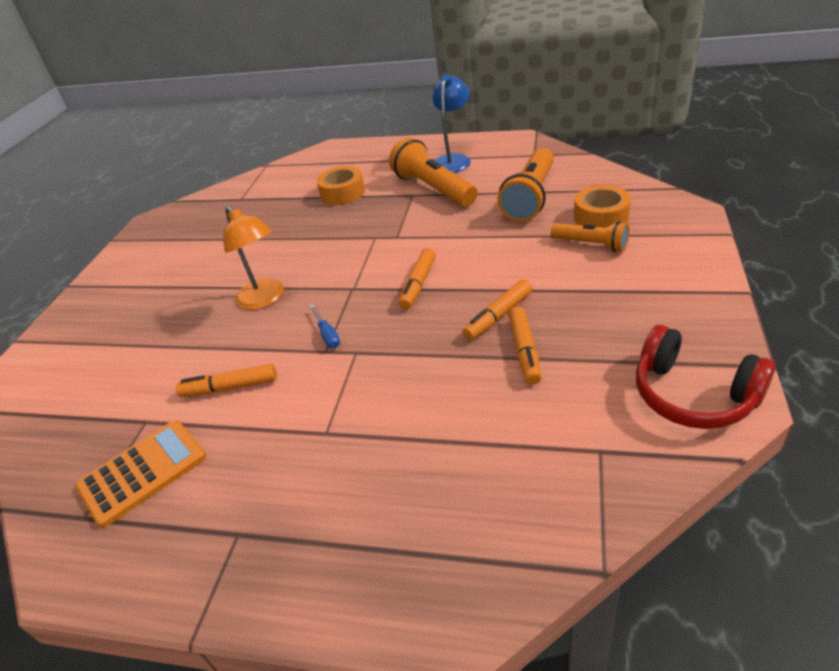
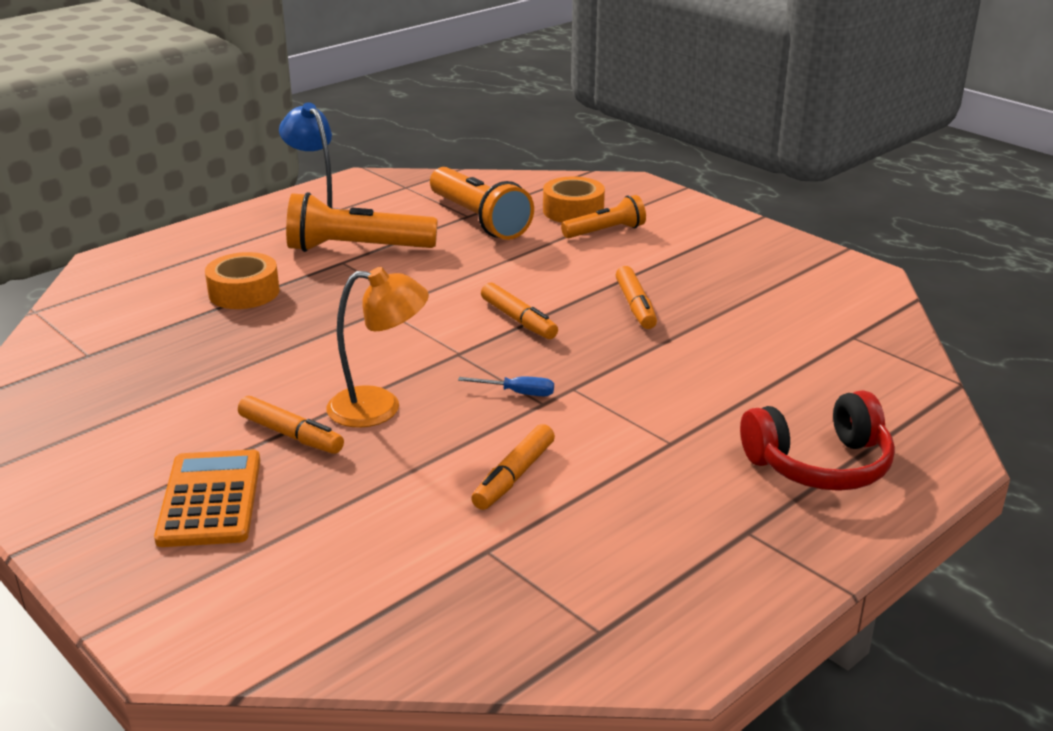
camera: 60 degrees left, 10 degrees down
orange calculator [75,420,206,528] -> orange calculator moved to [154,450,260,547]
orange marker [508,307,542,384] -> orange marker moved to [238,396,344,454]
red headphones [636,325,776,429] -> red headphones moved to [740,390,895,491]

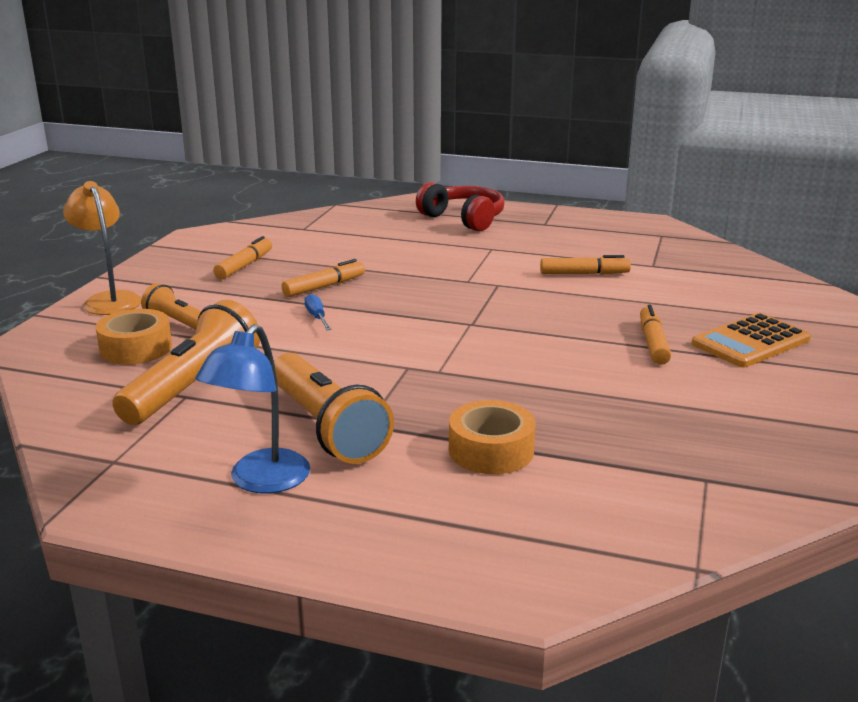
camera: 120 degrees left, 5 degrees down
orange lamp [326,267,429,428] -> orange lamp moved to [63,181,142,315]
blue screwdriver [458,376,554,396] -> blue screwdriver moved to [305,294,331,330]
orange marker [481,283,558,339] -> orange marker moved to [213,236,272,279]

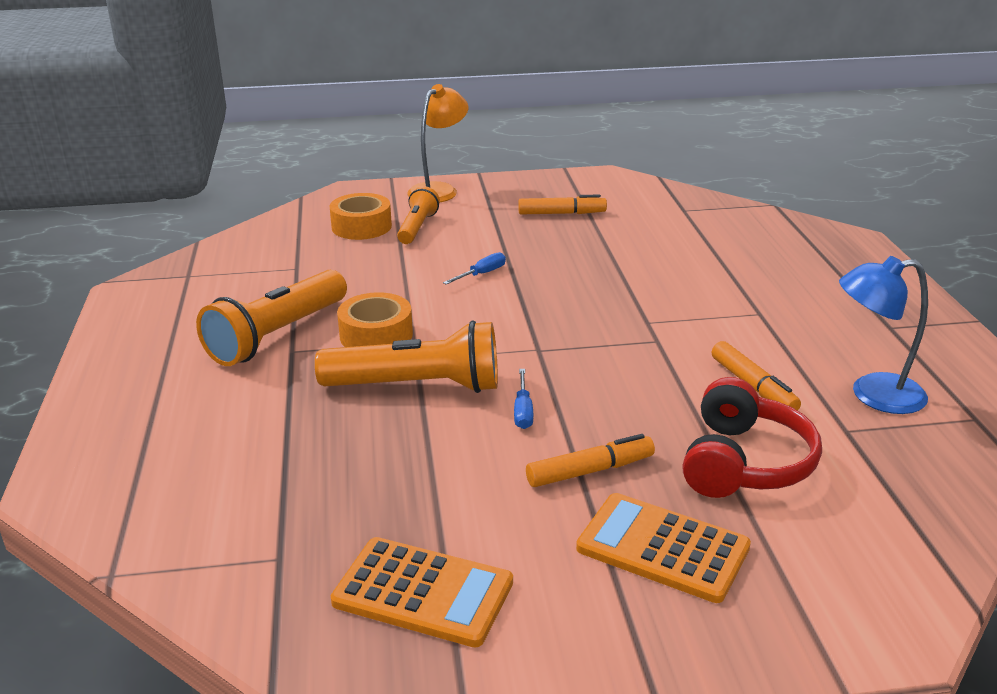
camera: 65 degrees right, 5 degrees up
orange flashlight [112,300,260,425] -> orange flashlight moved to [315,320,498,393]
blue lamp [195,324,310,493] -> blue lamp moved to [839,256,928,414]
orange marker [281,259,365,297] -> none
red headphones [416,182,505,231] -> red headphones moved to [682,377,822,498]
orange tape [449,400,536,474] -> orange tape moved to [337,292,413,347]
none -> orange calculator [331,537,513,647]
none -> blue screwdriver [514,369,533,429]

